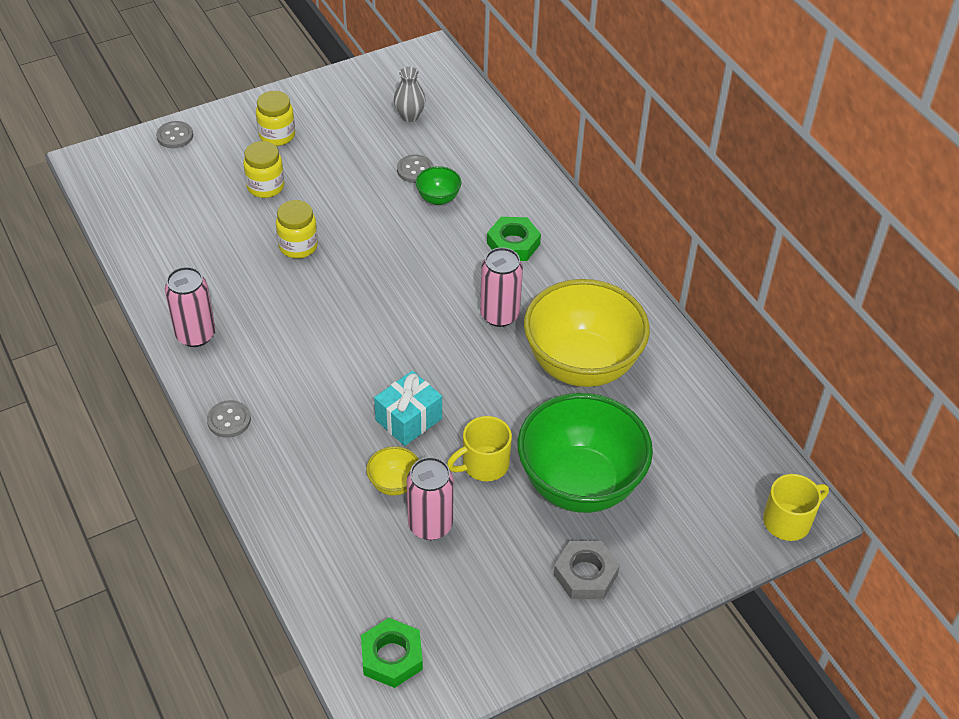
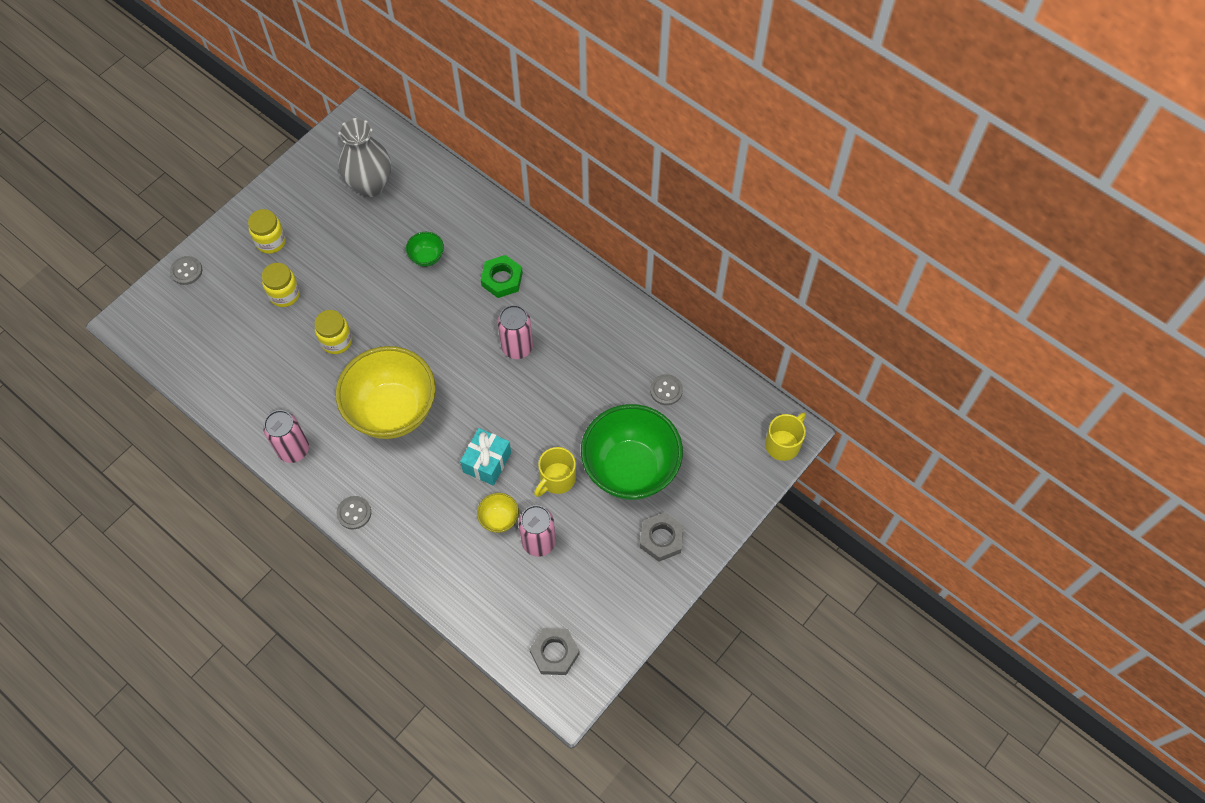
camera: 20 degrees left, 15 degrees up
green nut [361,618,423,688] -> grey nut [529,628,580,675]
grey vase [394,67,426,122] -> grey vase [338,118,391,197], size x1.89
grey button [397,155,433,183] -> grey button moved to [650,374,683,405]
yellow bowl [524,279,650,387] -> yellow bowl moved to [336,346,436,439]

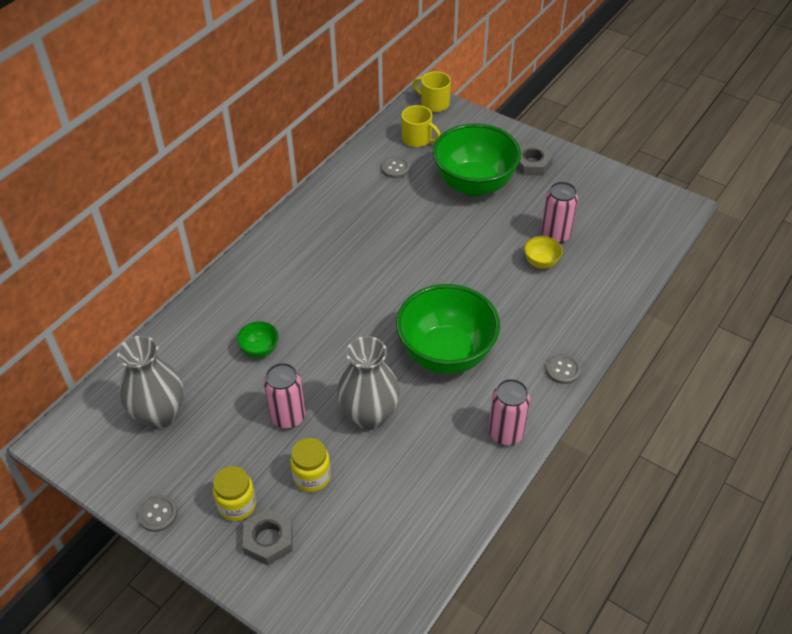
camera: 95 degrees left, 15 degrees down
grey button [170,256,202,285] -> grey button moved to [138,495,178,532]
yellow jar [314,310,352,354] -> grey vase [337,336,400,430]
yellow bowl [336,346,436,439] -> green bowl [396,284,500,374]
turquoise gift [460,428,511,486] -> none
green nut [481,255,523,298] -> none
pink can [498,305,533,359] -> pink can moved to [264,363,305,429]
grey nut [529,628,580,675] -> grey nut moved to [243,508,293,565]
yellow mug [534,447,576,497] -> yellow mug moved to [402,105,441,147]

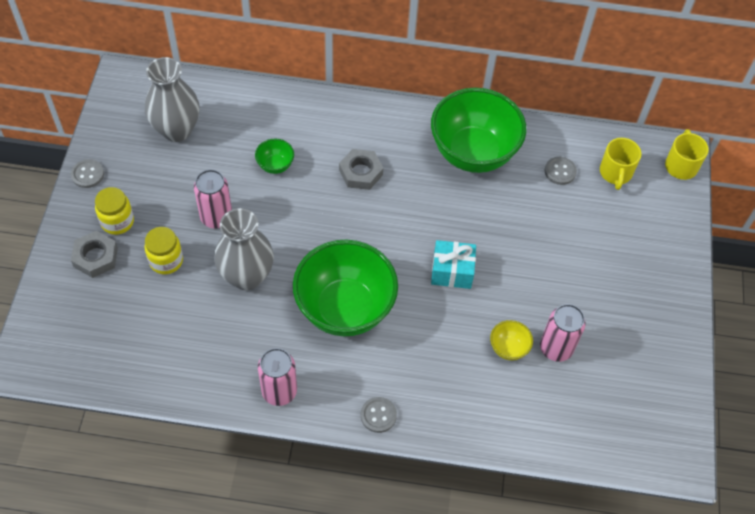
camera: 60 degrees right, 10 degrees up
green bowl [432,123,521,197] -> green bowl moved to [431,88,526,173]
grey nut [517,144,553,176] -> grey nut moved to [339,149,383,190]
none -> turquoise gift [431,240,476,289]

